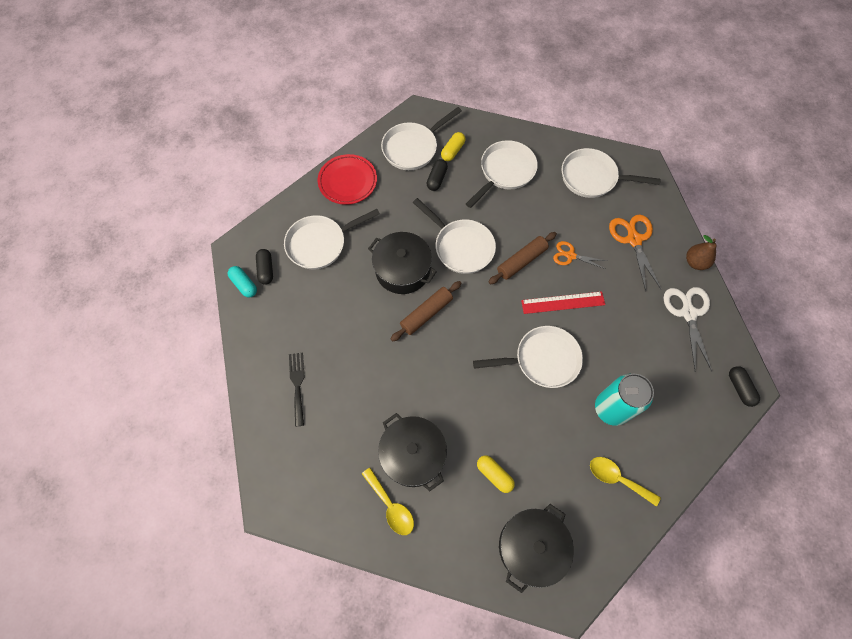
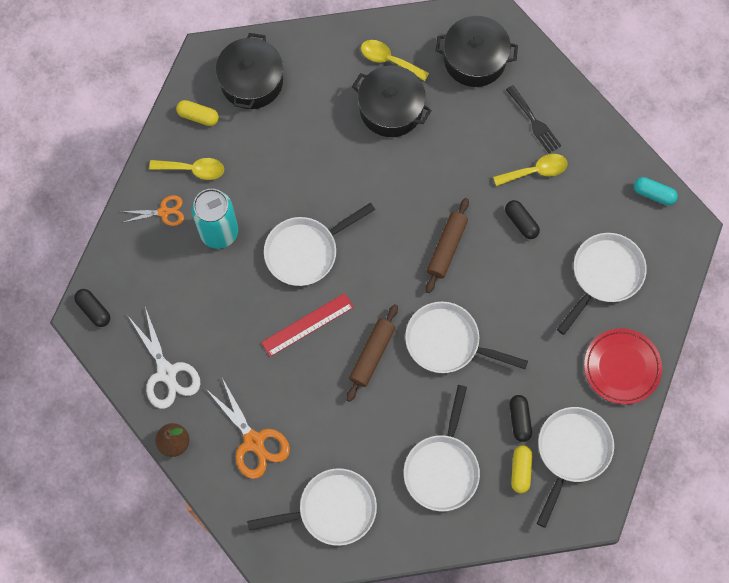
camera: 155 degrees right, 5 degrees up
black capsule [256,249,273,285] -> black capsule moved to [505,200,540,239]
black pot [368,232,437,294] -> black pot moved to [436,16,518,87]
yellow capsule [477,455,515,493] -> yellow capsule moved to [176,100,219,126]
orange scissors [553,241,606,269] -> orange scissors moved to [120,195,184,226]
none -> yellow spoon [493,154,568,186]

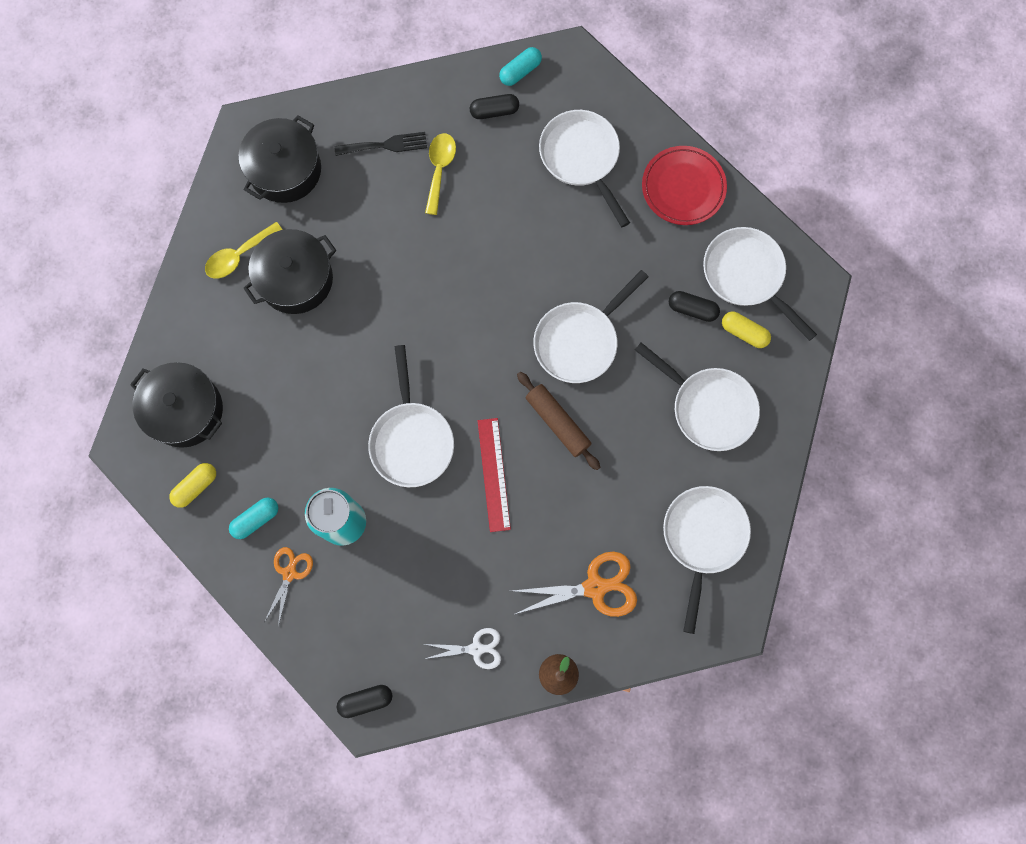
camera: 65 degrees left, 5 degrees up
white scissors [128,307,200,409] -> white scissors [425,628,501,669], size x0.62
yellow spoon [149,158,224,180] -> turquoise capsule [229,497,278,539]
brown rolling pin [426,198,469,293] -> none
black capsule [505,200,540,239] -> black capsule moved to [470,94,519,119]

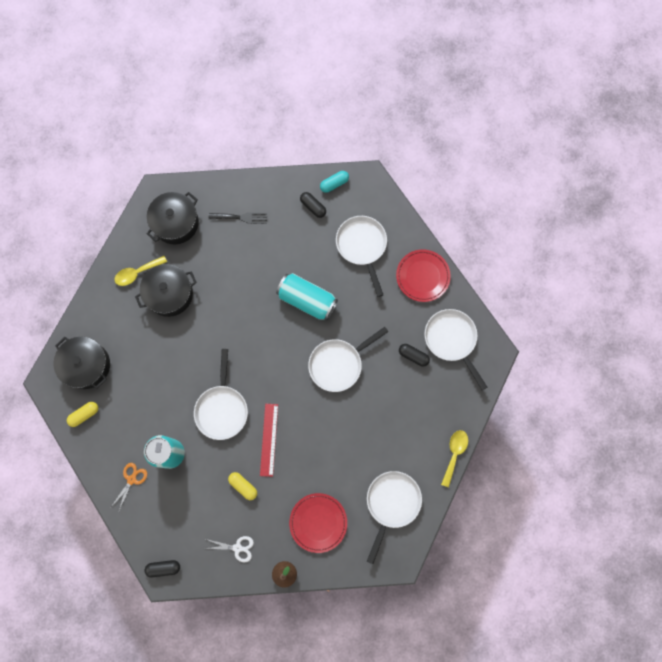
camera: 10 degrees right, 0 degrees up
turquoise capsule [229,497,278,539] -> none
yellow spoon [425,133,456,215] -> yellow spoon moved to [441,430,468,487]
black capsule [470,94,519,119] -> black capsule turned 45 degrees clockwise [300,192,326,218]
orange scissors [513,551,637,617] -> red plate [289,493,347,553]
brown rolling pin [517,372,600,470] -> none
white pan [635,342,760,451] -> none
yellow capsule [722,312,771,348] -> yellow capsule moved to [228,472,257,500]
none -> turquoise can [276,273,338,321]

